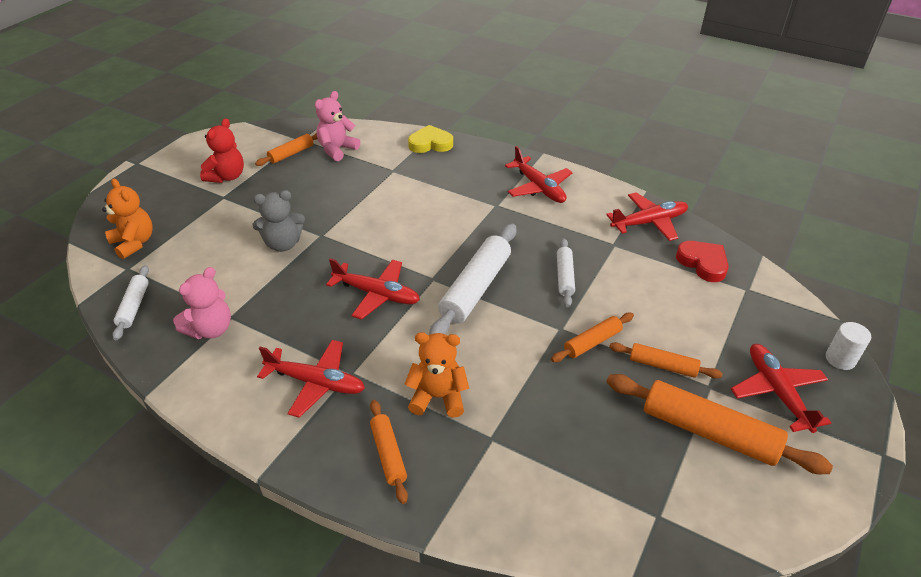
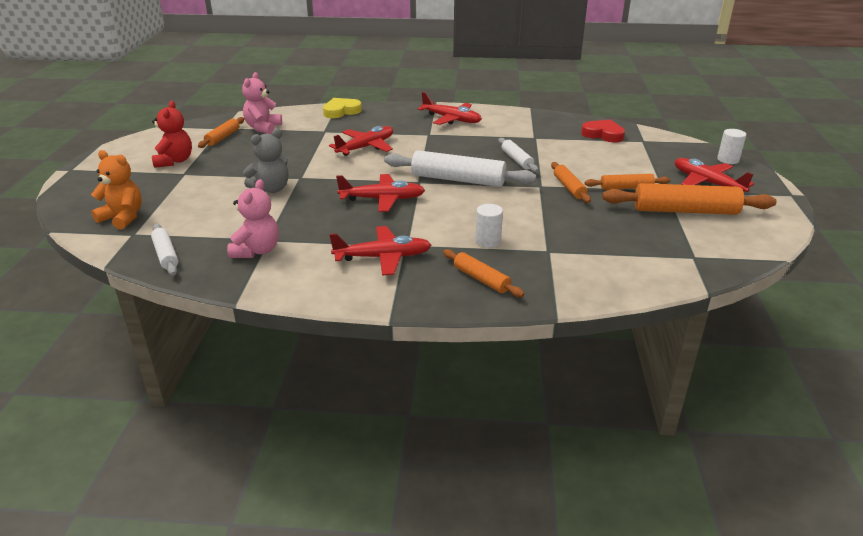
camera: 25 degrees left, 10 degrees down
orange teddy bear [405,332,469,418] -> white cylinder [475,204,503,247]
white rolling pin [429,224,516,335] -> white rolling pin turned 75 degrees counterclockwise [384,150,536,187]
orange rolling pin [551,313,634,362] -> orange rolling pin turned 45 degrees counterclockwise [551,162,591,203]
red plane [606,192,688,241] -> red plane moved to [329,126,393,156]

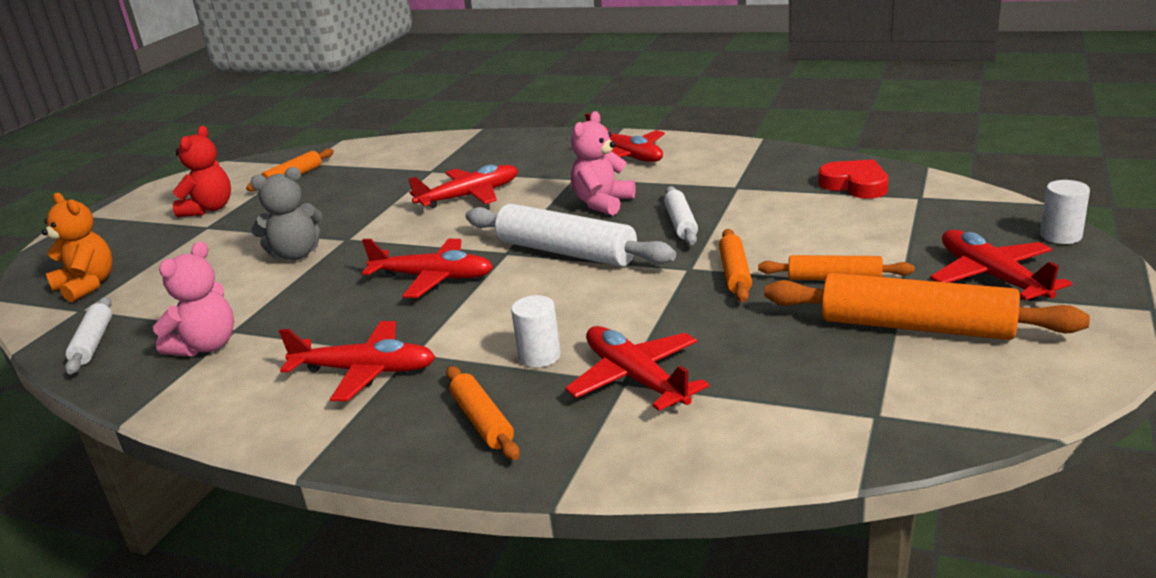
camera: 20 degrees right, 5 degrees down
pink teddy bear [242,72,282,134] -> pink teddy bear moved to [571,111,635,215]
yellow heart [323,98,362,118] -> none
none -> red plane [565,326,709,411]

